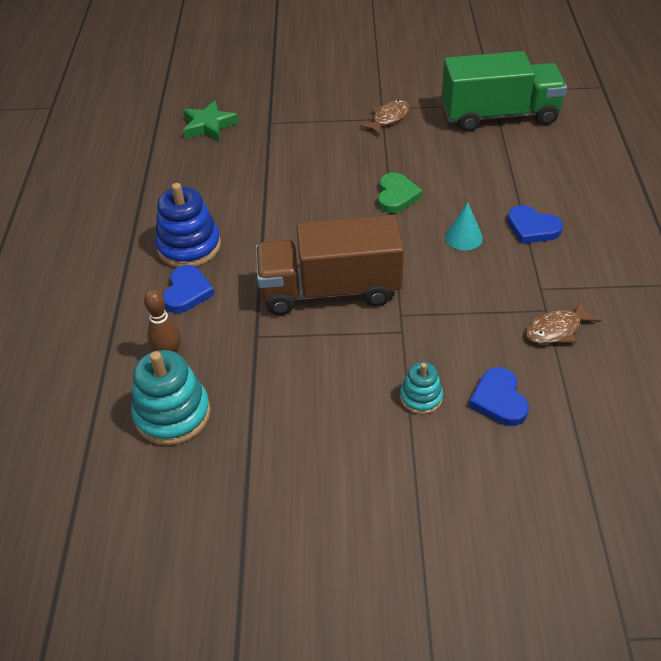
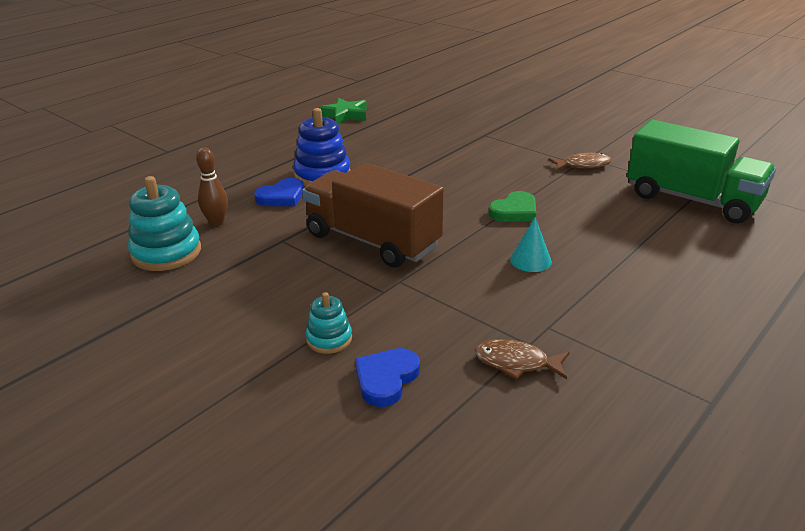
camera: 40 degrees right, 15 degrees down
green star [183,100,239,141] -> green star moved to [319,98,367,124]
blue heart [508,205,563,244] -> none

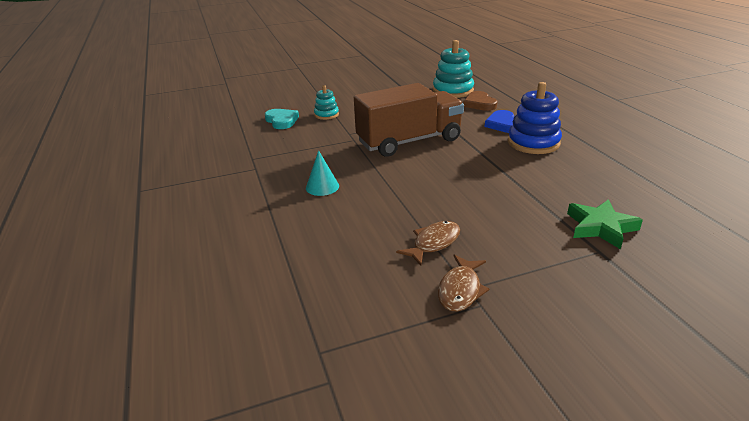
camera: 120 degrees right, 0 degrees up
brown bowling pin [196,148,228,226] -> brown heart [464,91,497,111]
green star [319,98,367,124] -> green star moved to [567,199,643,250]
blue heart [355,348,420,407] -> turquoise heart [265,109,299,129]
brown fish [474,339,570,380] -> brown fish moved to [396,221,460,266]
green heart [489,191,536,222] -> none
green truck [627,120,776,223] -> none

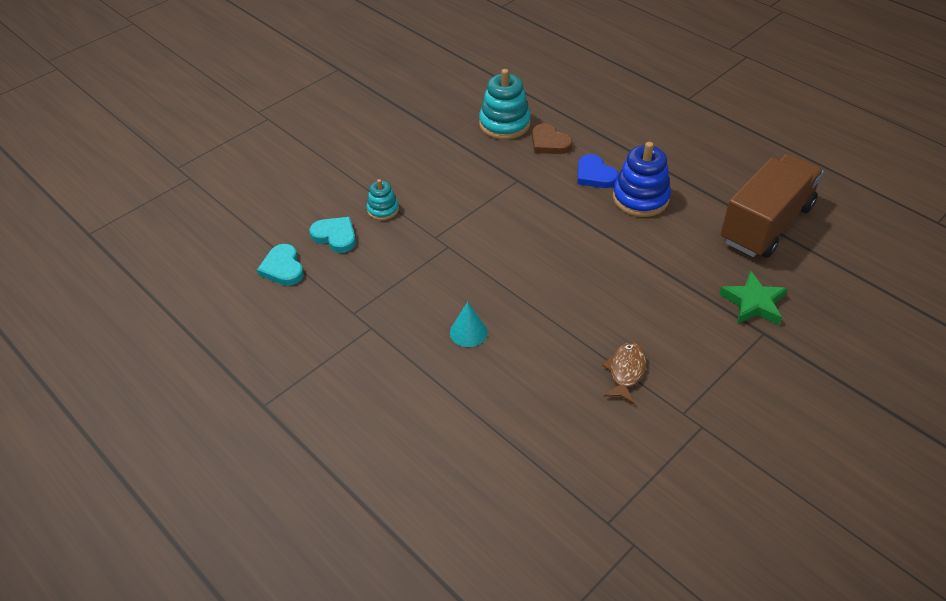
camera: 25 degrees left, 15 degrees up
brown truck [354,83,464,157] -> brown truck moved to [721,154,824,258]
brown fish [438,254,489,312] -> none
none -> turquoise heart [257,244,304,286]

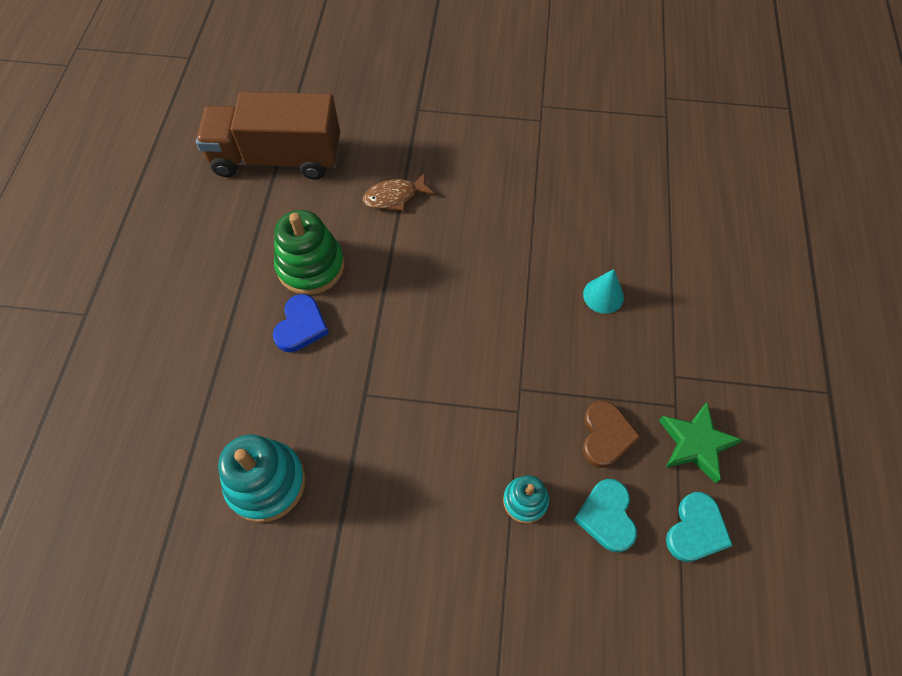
camera: 130 degrees left, 15 degrees up
brown heart [532,123,573,154] -> brown heart moved to [583,401,641,468]
brown fish [602,342,646,404] -> brown fish moved to [363,172,435,211]
blue stacking toy [613,142,671,217] -> green stacking toy [274,210,344,295]
green star [719,271,788,325] -> green star moved to [659,402,743,484]

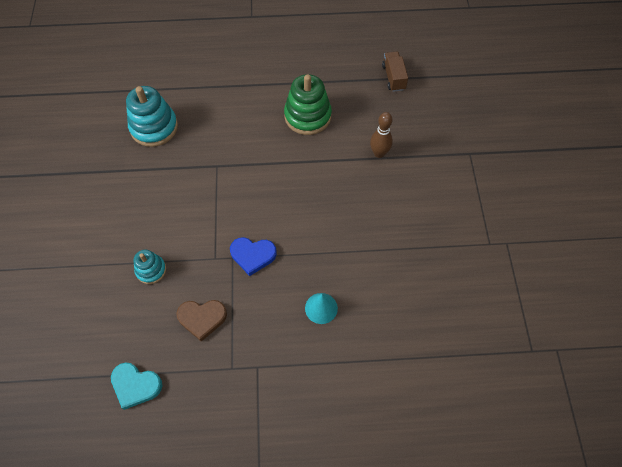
camera: 80 degrees right, 0 degrees up
brown truck [196,92,340,180] -> brown truck [382,52,408,92], size x0.44
blue heart [273,294,329,352] -> blue heart moved to [230,237,277,276]
brown fish [363,172,435,211] -> brown bowling pin [370,112,393,158]
turquoise heart [574,479,637,553] -> none
green star [659,402,743,484] -> none

